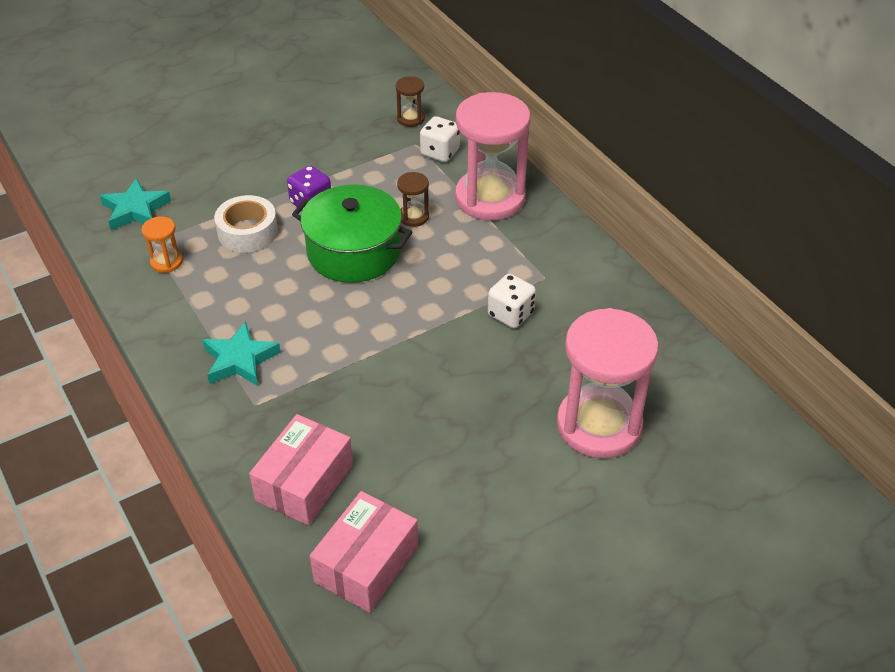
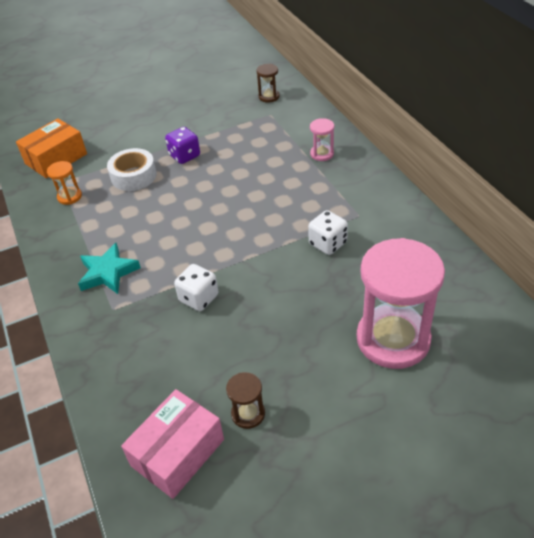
camera: 10 degrees right, 0 degrees up
turquoise star [100,178,171,230] -> orange box [16,118,87,178]
pink box [249,414,353,525] -> none
green pot [292,184,412,283] -> none
brown hourglass [397,172,429,227] -> brown hourglass moved to [226,372,265,429]
white dice [420,116,460,162] -> white dice moved to [174,264,219,311]
pink hourglass [455,92,531,220] -> pink hourglass [310,118,334,161], size x0.43

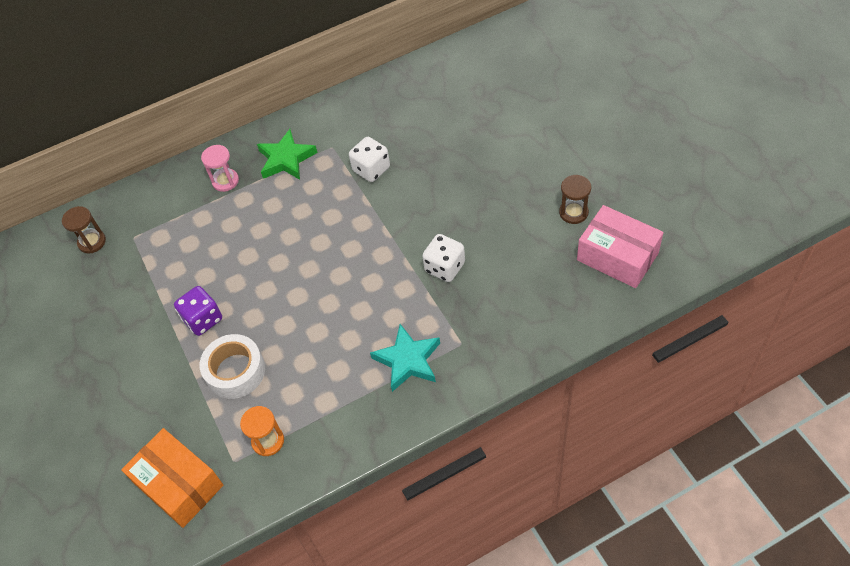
camera: 90 degrees left, 10 degrees up
pink hourglass [357,238,445,369] -> none
none -> green star [257,129,318,180]

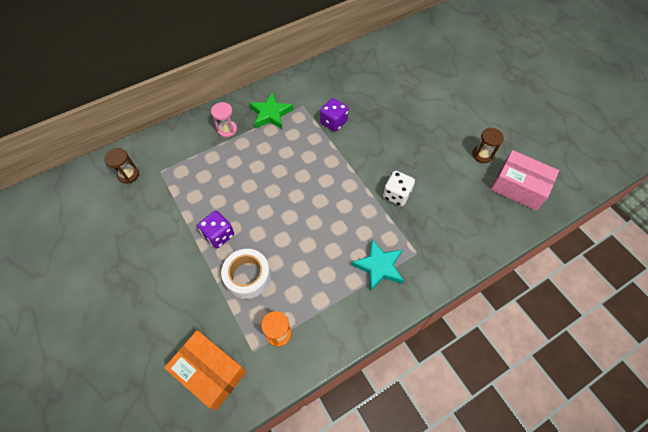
camera: 10 degrees left, 5 degrees up
white dice [349,137,390,182] -> purple dice [320,98,349,132]

